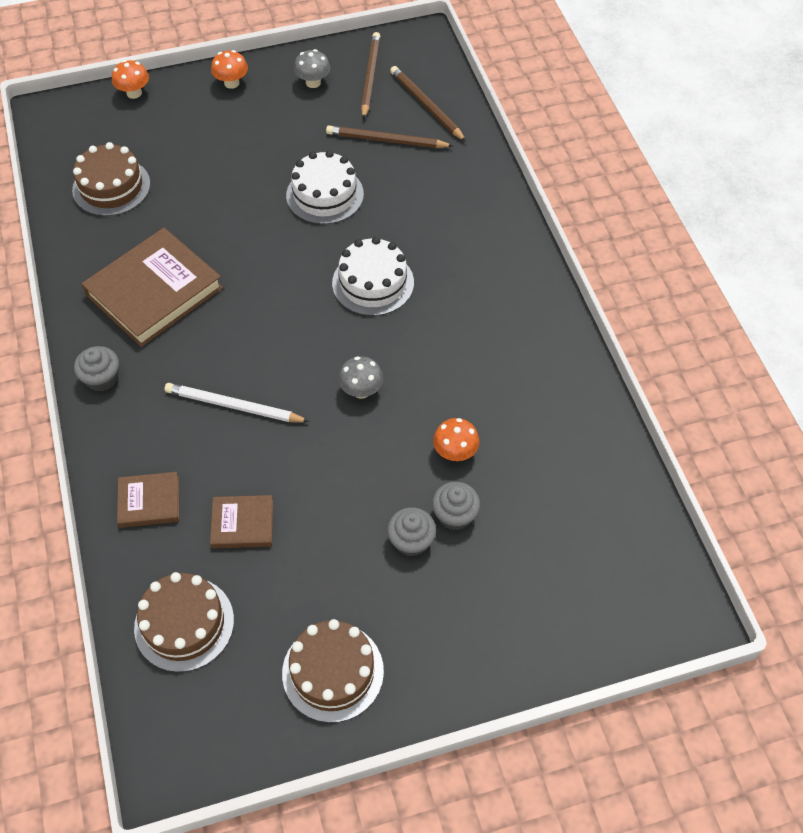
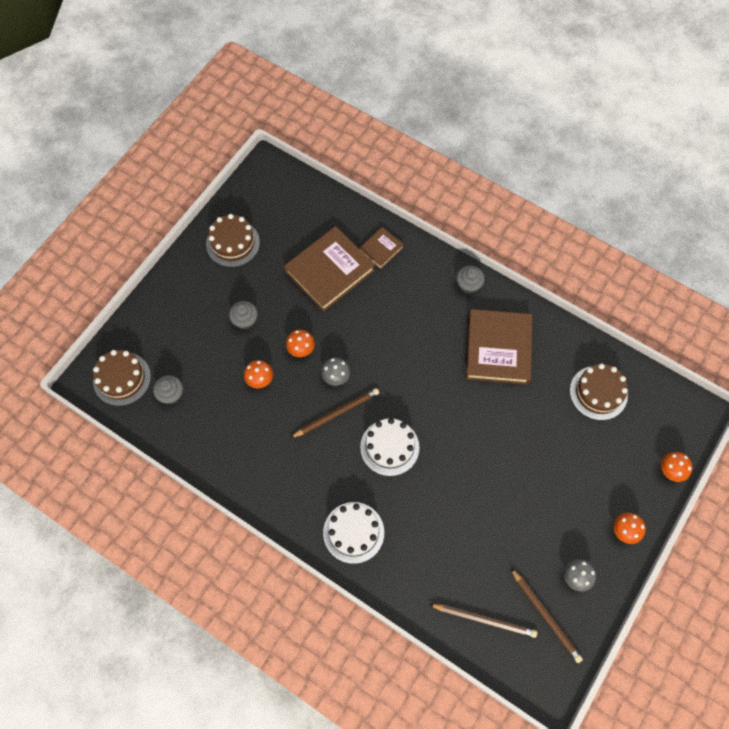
camera: 140 degrees right, 10 degrees up
brown cake [134,572,234,672] -> brown cake moved to [93,350,151,406]
white pencil [165,383,310,422] -> none
brown book [210,495,273,548] -> brown book [284,226,375,312], size x1.99
white cake [286,150,364,224] -> white cake moved to [323,502,384,564]
brown pencil [326,125,453,148] -> brown pencil moved to [291,388,379,438]
grey cupcake [432,482,480,530] -> grey cupcake moved to [153,375,183,404]
none -> orange mushroom [286,330,315,357]

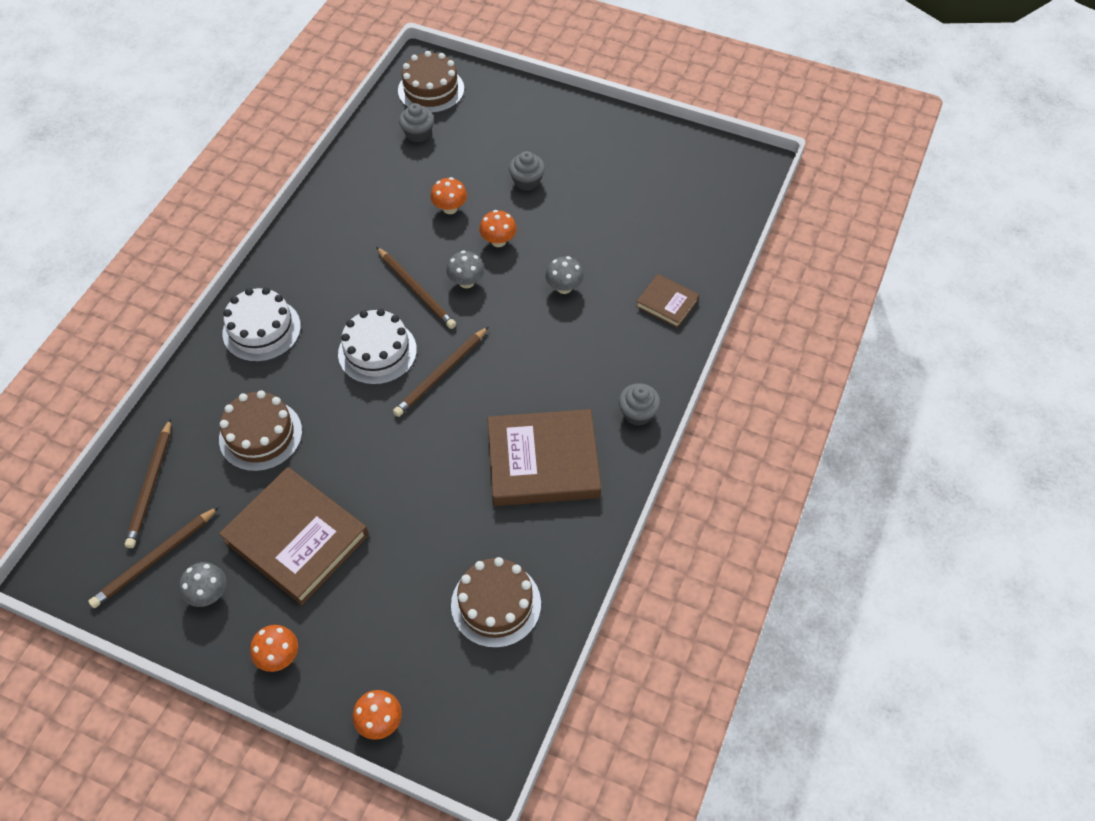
camera: 80 degrees right, 10 degrees down
brown cake [206,214,260,267] -> brown cake moved to [219,390,302,472]
brown book [284,226,375,312] -> brown book moved to [219,467,369,605]
none -> brown pencil [393,326,489,417]
none -> grey mushroom [545,256,584,294]

